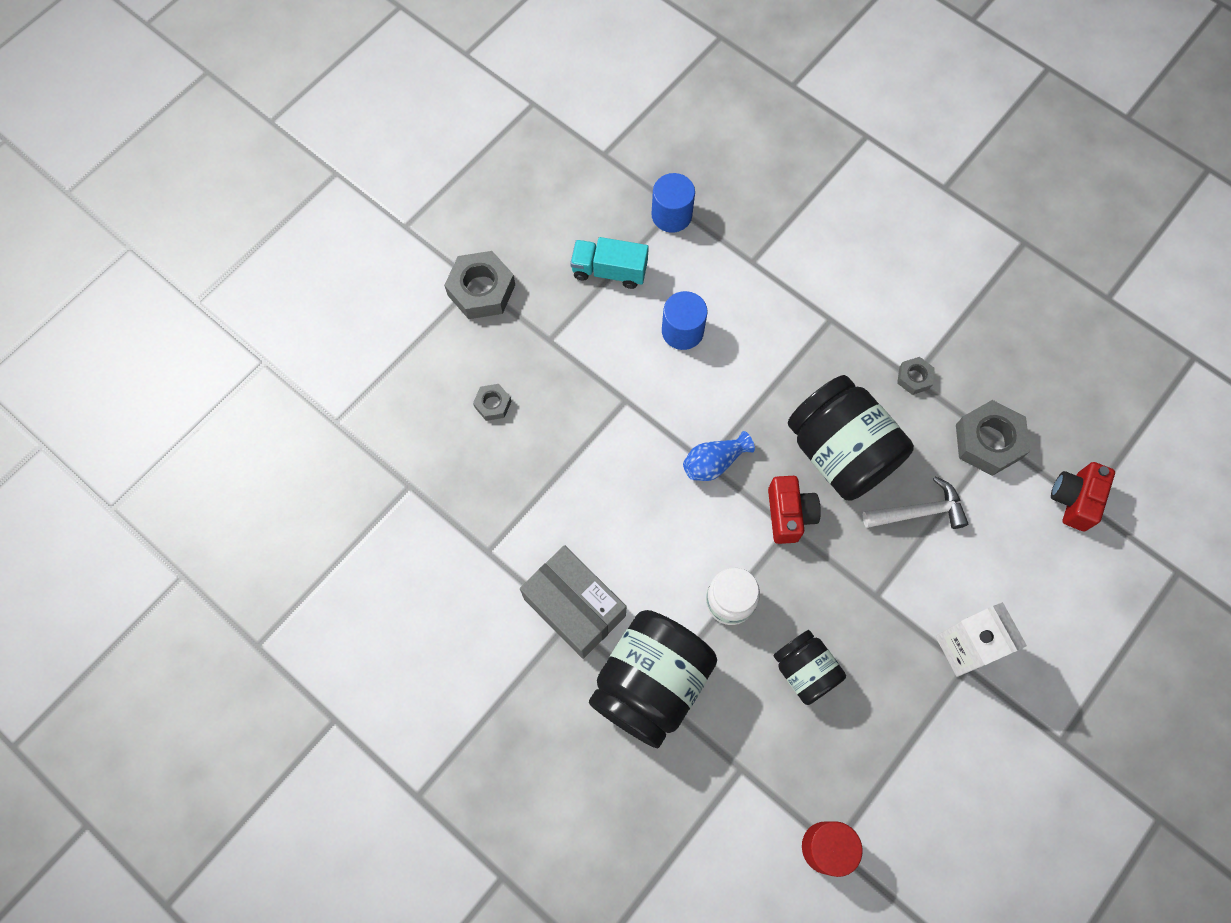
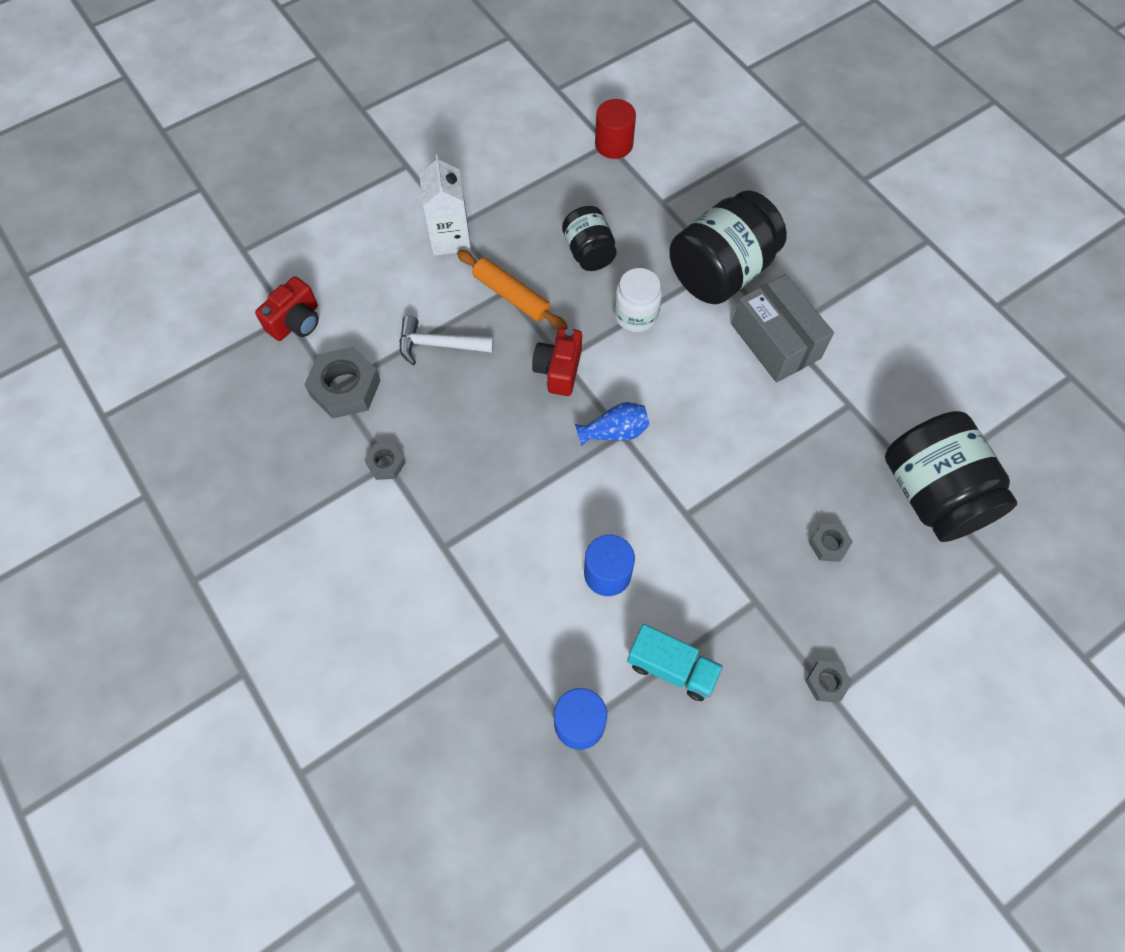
camera: 165 degrees left, 5 degrees down
grey nut [444,251,515,319] -> grey nut [805,661,852,703], size x0.53
black jar [788,375,914,501] -> black jar moved to [885,411,1017,542]
none -> orange rolling pin [457,250,567,330]

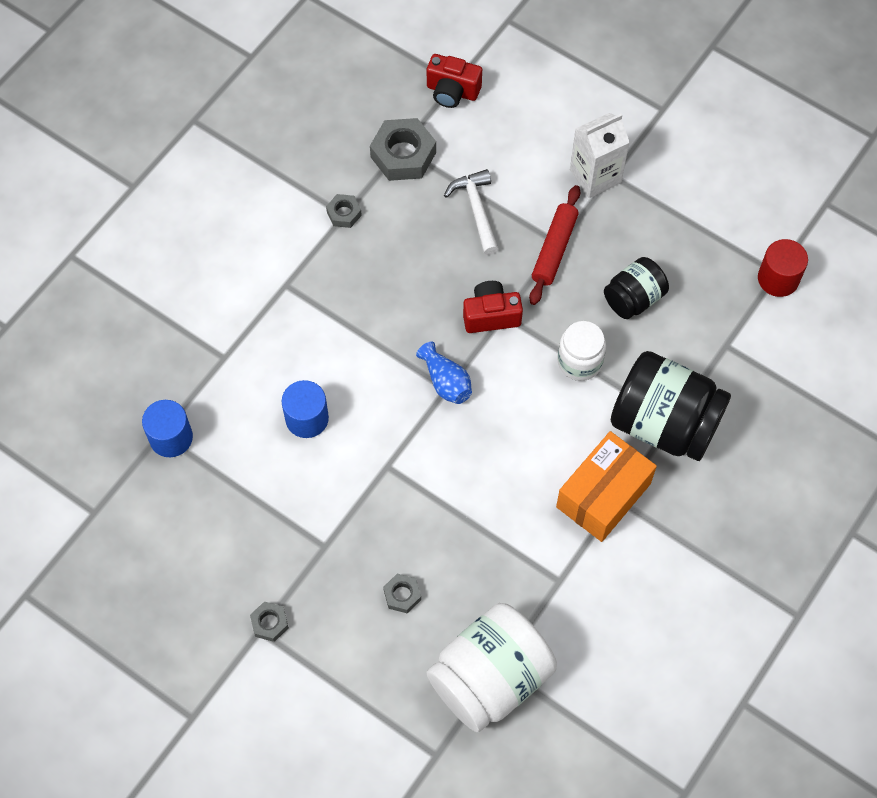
camera: 70 degrees right, 0 degrees up
orange rolling pin [457,250,567,330] -> red rolling pin [529,185,580,305]
turquoise truck [627,624,723,701] -> none
grey box [732,274,834,383] -> orange box [556,431,657,542]
black jar [885,411,1017,542] -> white jar [427,603,557,732]

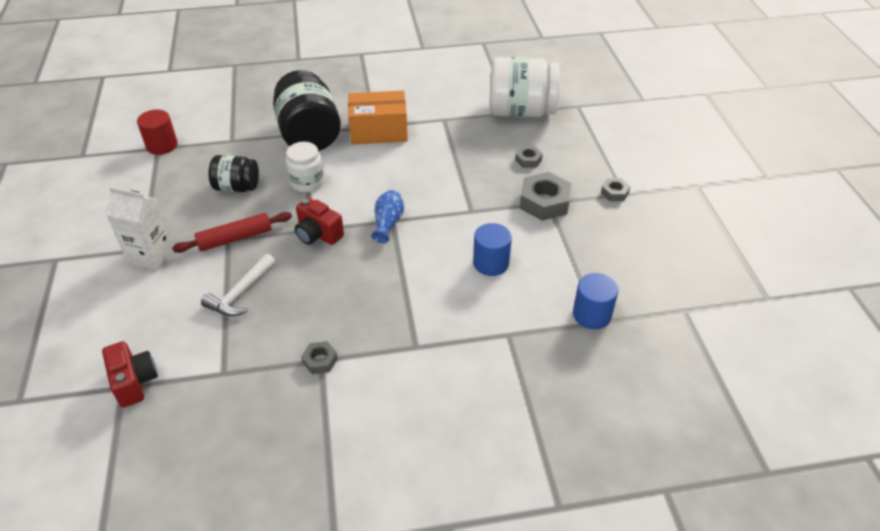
camera: 135 degrees left, 20 degrees down
grey nut [370,118,436,181] -> grey nut moved to [520,172,571,221]

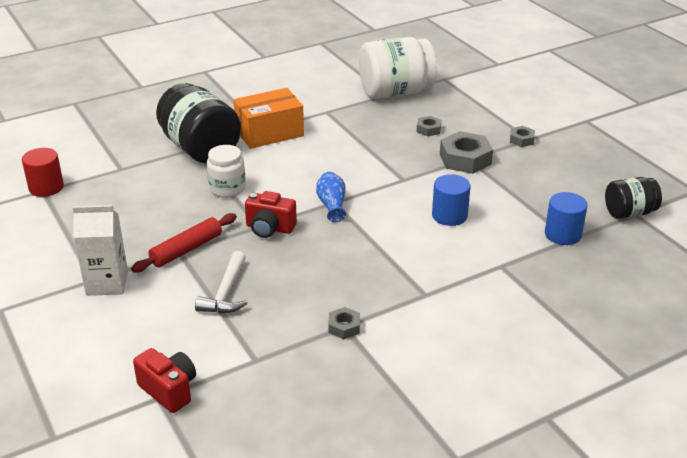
camera: 20 degrees left, 10 degrees down
black jar [209,155,259,192] -> black jar moved to [605,177,662,219]

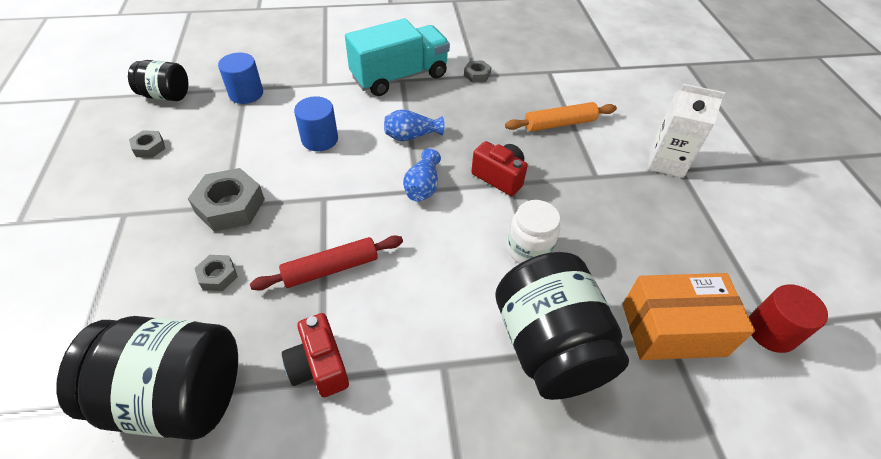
camera: 160 degrees left, 15 degrees up
red rolling pin [131,213,237,273] -> red rolling pin moved to [250,235,403,291]
red camera [133,348,196,413] -> red camera moved to [282,313,349,397]
white hammer [195,251,247,313] -> orange rolling pin [505,102,617,132]
orange box [233,88,304,149] -> orange box moved to [622,273,755,360]
white jar [359,37,436,99] -> black jar [56,316,238,440]
grey nut [510,126,535,147] -> grey nut moved to [129,130,166,158]
none -> turquoise truck [345,18,450,96]
none -> blue vase [384,109,445,141]

